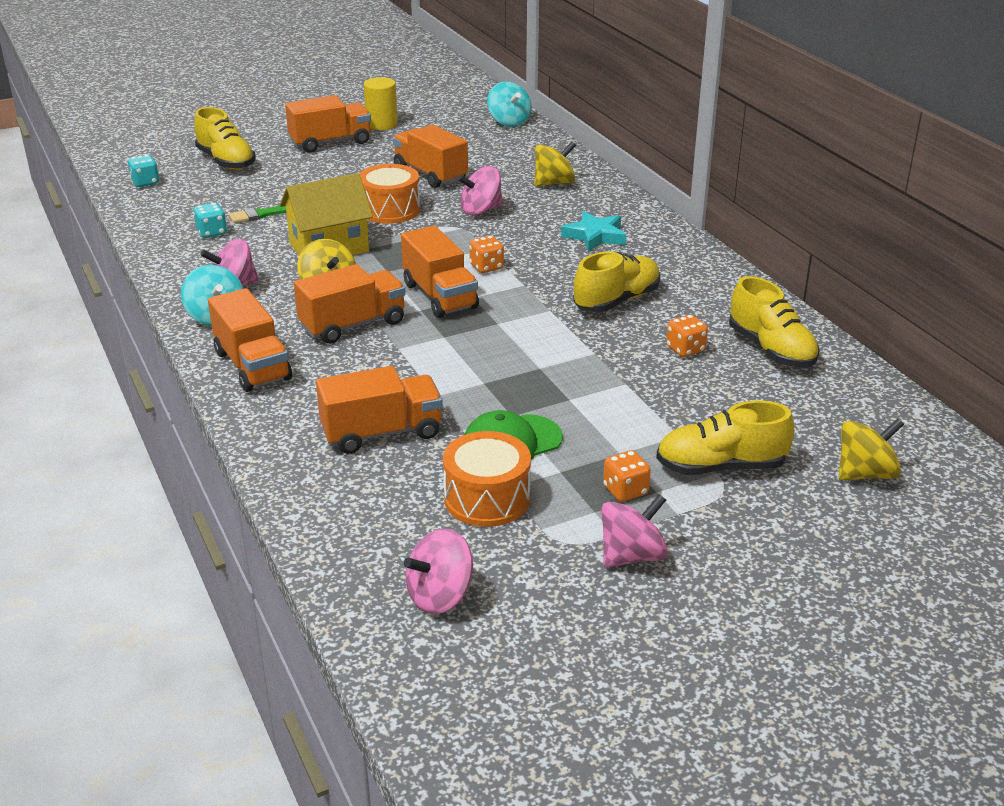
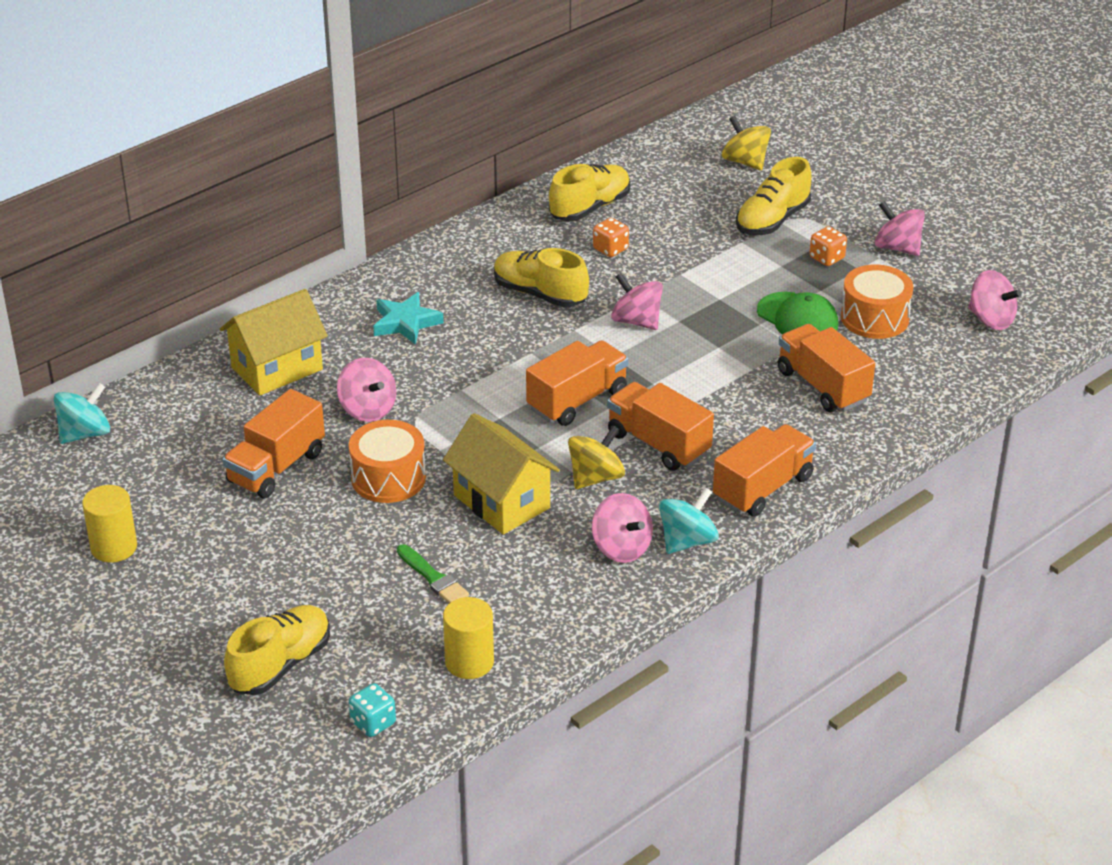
camera: 105 degrees left, 5 degrees up
turquoise dice [193,203,227,238] -> none
orange truck [285,95,371,153] -> none
orange dice [469,236,504,273] -> none
yellow spinning top [535,142,576,186] -> yellow house [220,289,328,396]
yellow shoe [656,401,794,475] -> yellow shoe turned 60 degrees clockwise [736,157,811,235]
none -> yellow cylinder [443,597,494,679]
none -> pink spinning top [611,273,663,330]

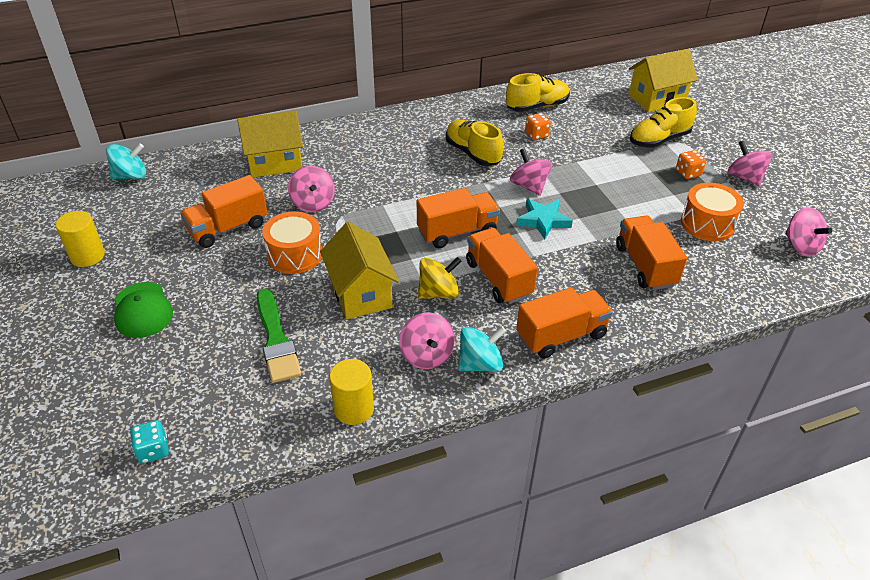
camera: 20 degrees right, 5 degrees up
yellow shoe [224,605,330,695] -> none
turquoise star [373,292,444,345] -> turquoise star moved to [516,199,573,239]
green brush [397,544,469,603] -> green brush [257,289,301,383], size x1.59
yellow cylinder [443,597,494,679] -> yellow cylinder moved to [329,359,374,425]
yellow spinning top [722,116,771,171] -> yellow house [629,49,698,112]
green cap [757,292,838,335] -> green cap moved to [114,282,173,338]

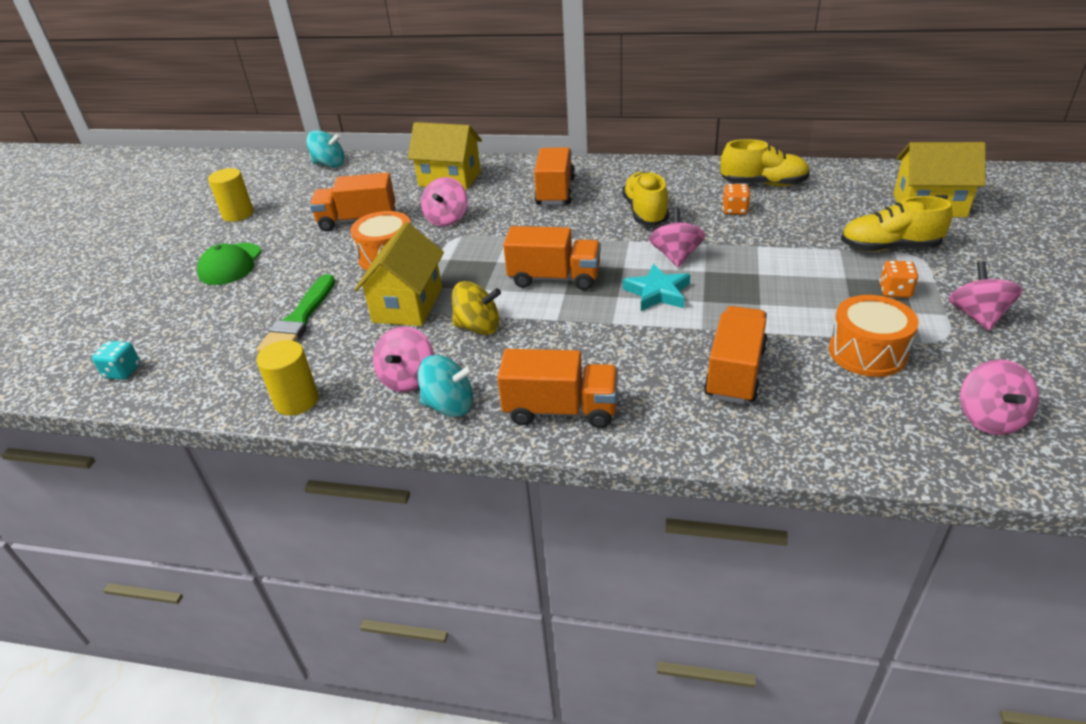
camera: 35 degrees right, 5 degrees down
orange truck [466,228,538,304] -> orange truck moved to [534,147,575,205]

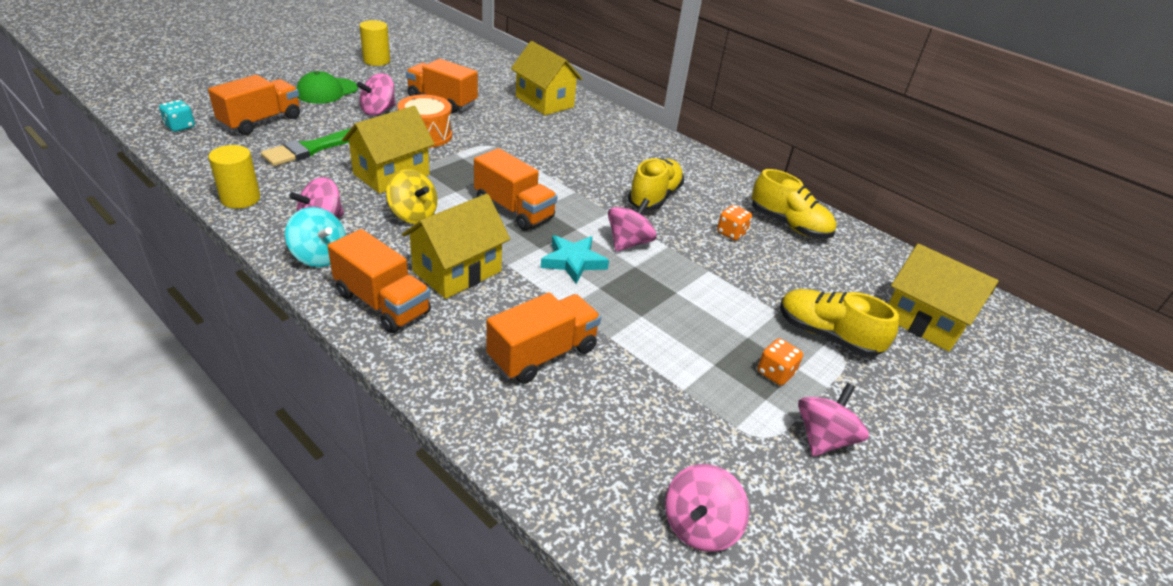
camera: 25 degrees right, 0 degrees up
turquoise spinning top [306,130,345,167] -> none
pink spinning top [421,177,468,226] -> pink spinning top moved to [357,73,396,116]
orange truck [534,147,575,205] -> orange truck moved to [208,75,300,135]
orange drum [829,295,919,377] -> none
none -> yellow house [402,194,510,299]

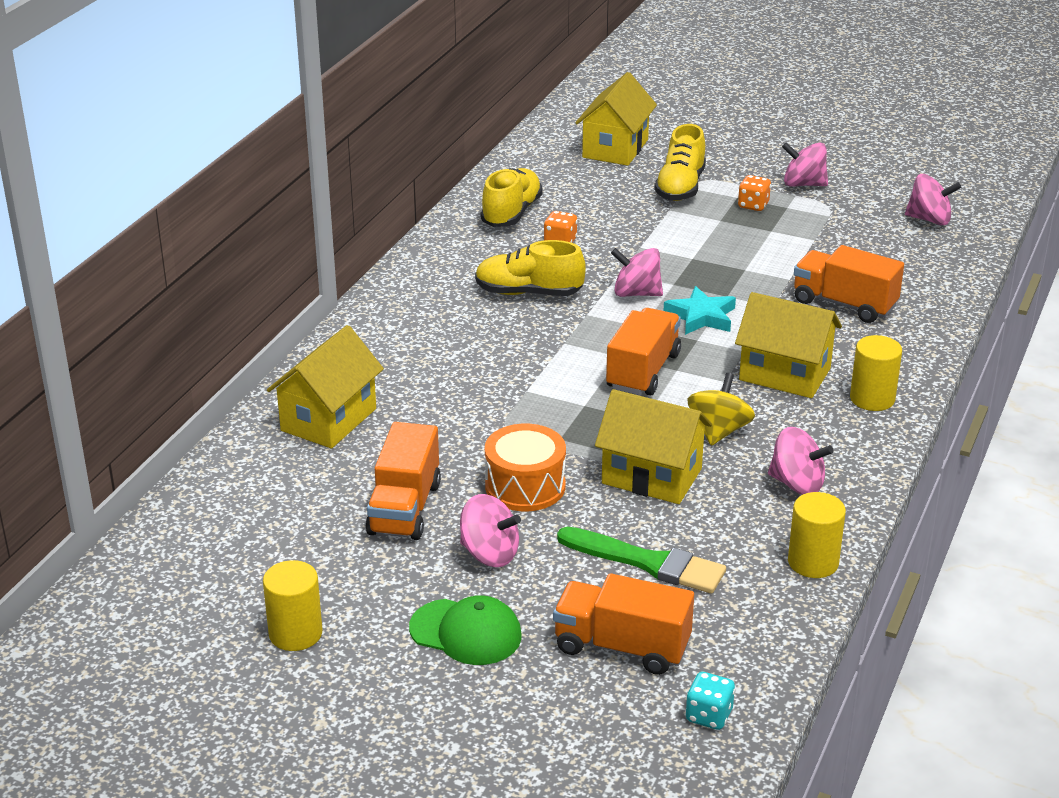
camera: 105 degrees left, 5 degrees down
turquoise spinning top [285,207,346,267] -> none
orange truck [327,229,431,333] -> yellow cylinder [850,335,902,411]

